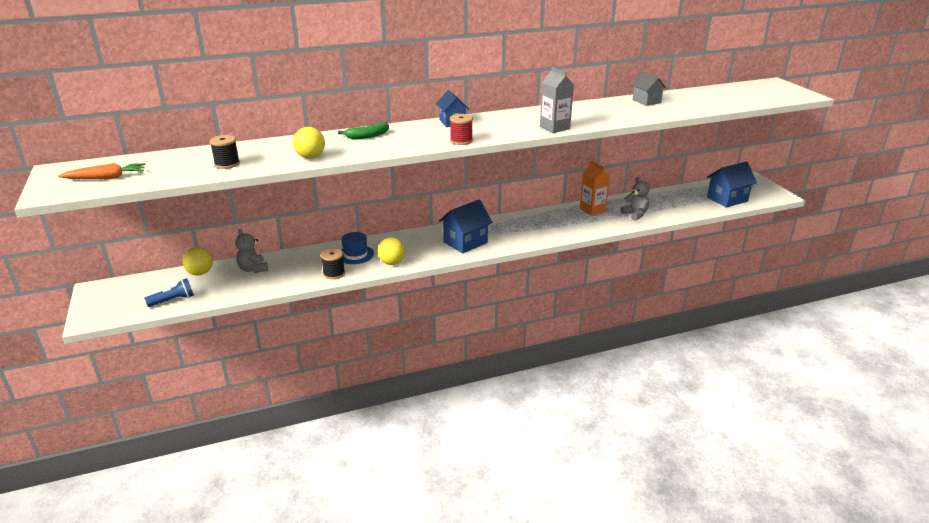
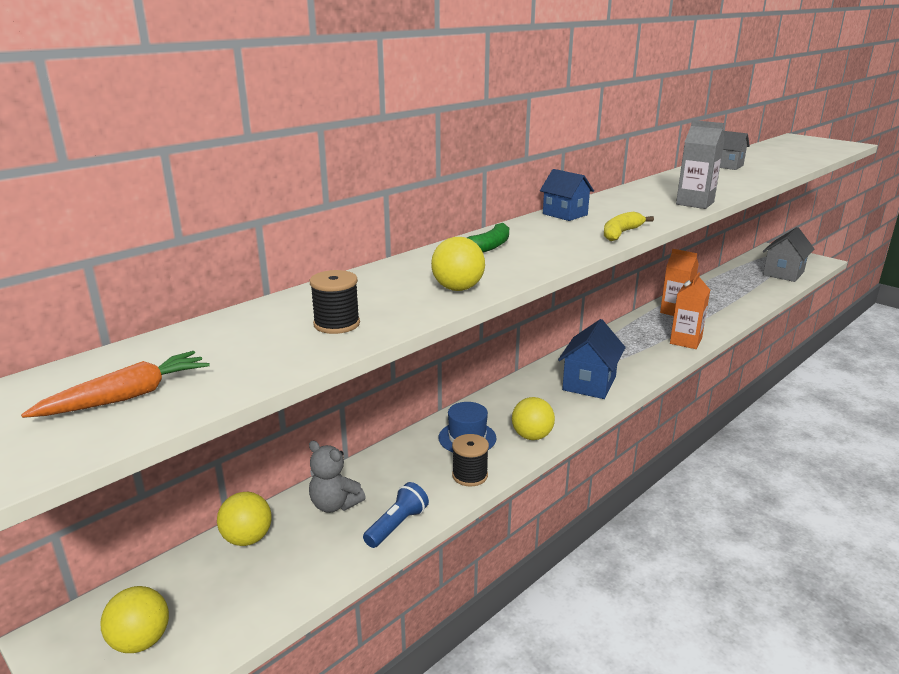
camera: 25 degrees left, 5 degrees down
blue flashlight [144,278,194,307] -> blue flashlight moved to [363,482,429,548]
red spool [450,114,473,145] -> yellow banana [604,212,654,241]
grey teddy bear [620,177,650,221] -> none
blue house [707,161,757,208] -> grey house [763,227,814,282]
none -> yellow ball [101,586,169,653]
none -> orange carton [670,272,710,349]

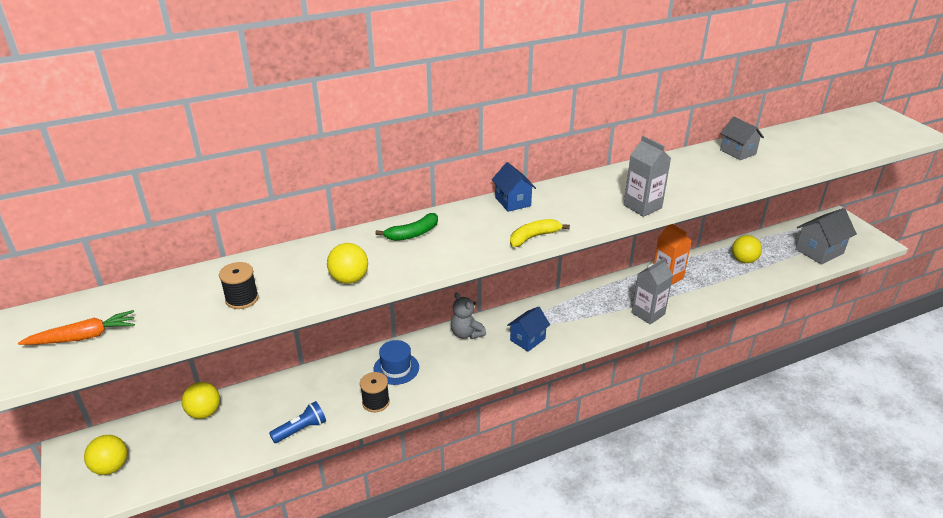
camera: 20 degrees right, 10 degrees up
grey teddy bear [309,441,366,513] -> grey teddy bear moved to [451,292,486,339]
yellow ball [512,397,555,440] -> yellow ball moved to [732,235,762,263]
blue house [558,319,626,399] -> blue house [507,307,550,352], size x0.66
orange carton [670,272,710,349] -> grey carton [632,257,673,324]

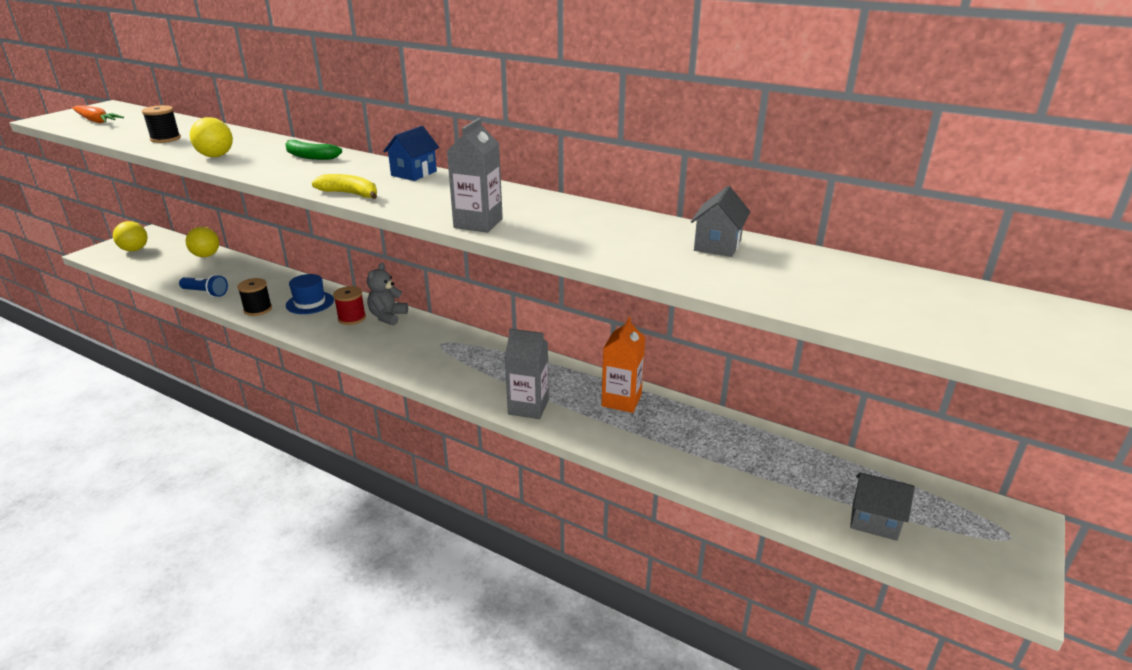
camera: 55 degrees right, 5 degrees down
blue house [507,307,550,352] -> none
yellow ball [732,235,762,263] -> none
grey house [795,208,857,265] -> grey house [850,472,915,541], size x0.66
none -> red spool [333,286,366,325]

